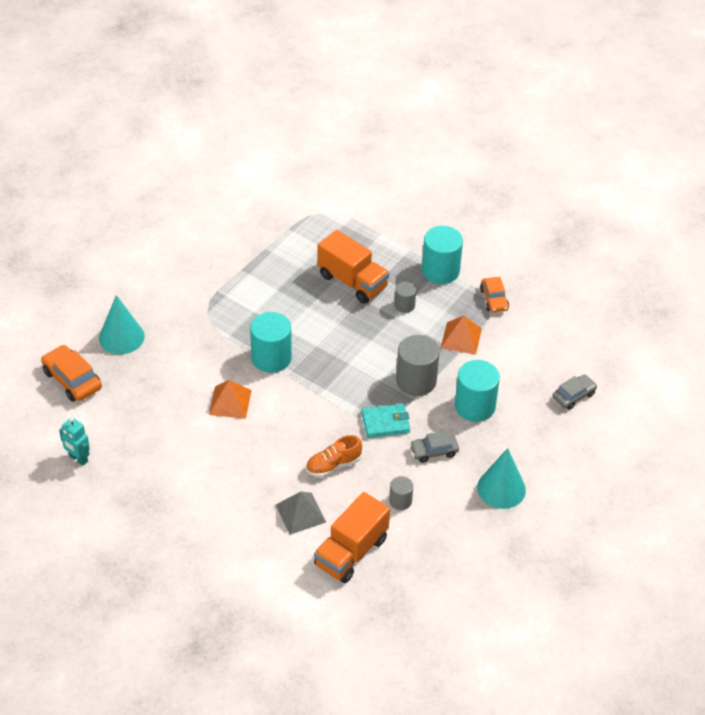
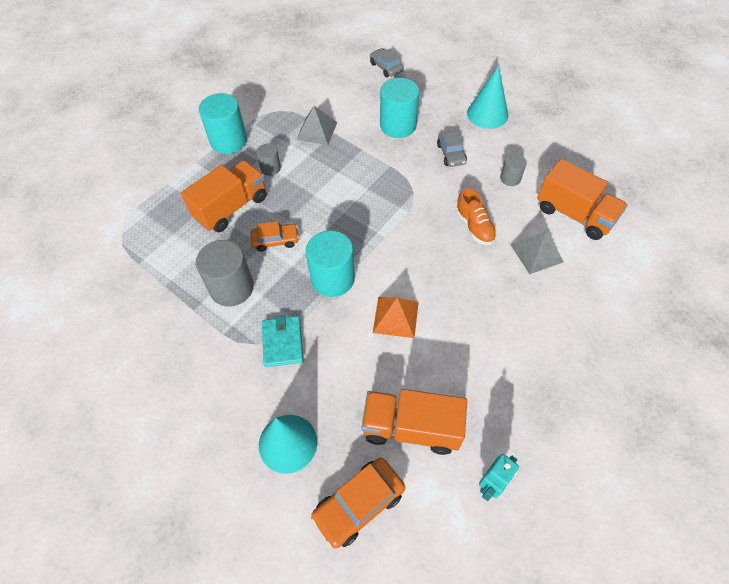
camera: 85 degrees left, 10 degrees up
turquoise wallet [361,404,410,438] -> turquoise wallet moved to [262,315,304,367]
grey cylinder [396,335,439,396] -> grey cylinder moved to [196,240,254,307]
orange pyramid [441,316,482,355] -> grey pyramid [296,106,337,145]
orange car [480,277,509,312] -> orange car moved to [251,221,299,252]
none -> orange truck [362,389,467,455]

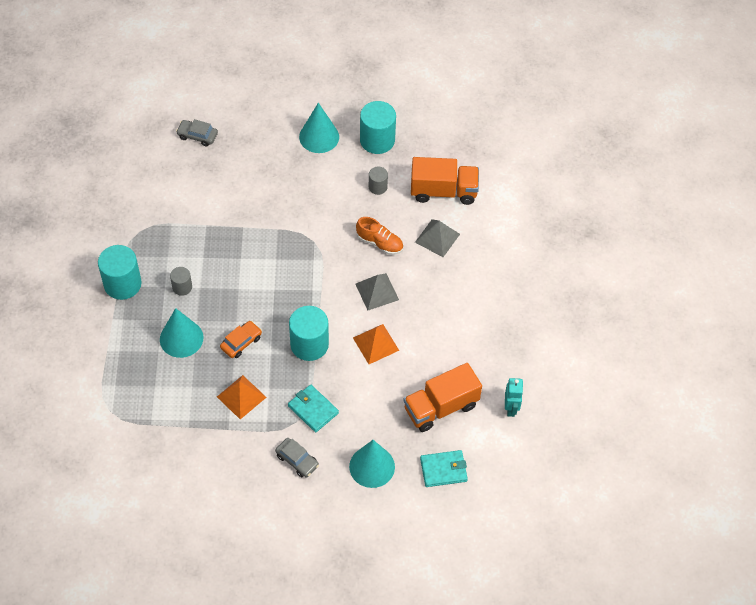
camera: 40 degrees left, 0 degrees up
orange truck [181,160,267,232] -> turquoise cone [160,308,203,358]
grey cylinder [196,240,254,307] -> orange pyramid [217,375,266,419]
grey pyramid [296,106,337,145] -> grey pyramid moved to [356,273,399,310]
orange car [311,458,405,549] -> turquoise wallet [420,450,468,487]
turquoise cylinder [380,78,419,138] -> turquoise cylinder moved to [360,101,396,154]
grey car [437,131,467,167] -> grey car moved to [275,438,319,477]

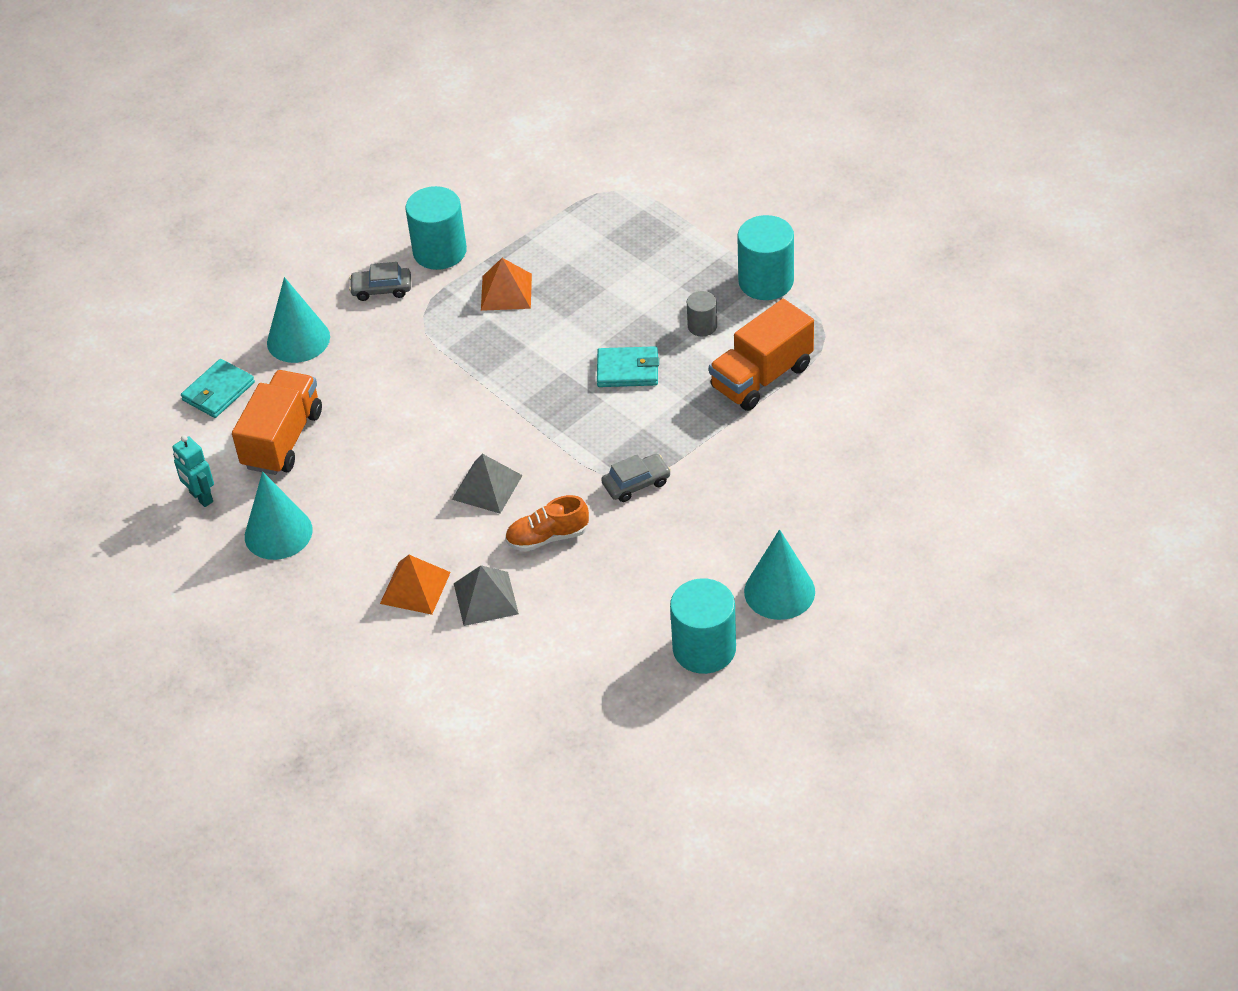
camera: 140 degrees right, 10 degrees down
turquoise cone [160,308,203,358] -> turquoise cone moved to [245,472,313,560]
grey car [176,119,218,146] -> grey car moved to [601,454,671,502]
orange car [220,321,262,358] -> none
turquoise wallet [288,384,339,432] -> turquoise wallet moved to [597,346,659,387]
turquoise cylinder [289,306,329,361] -> turquoise cylinder moved to [405,186,467,270]
orange pyramid [353,324,399,364] -> orange pyramid moved to [380,555,451,615]
grey cylinder [369,167,388,195] -> none
orange truck [411,157,479,205] -> orange truck moved to [709,299,814,411]

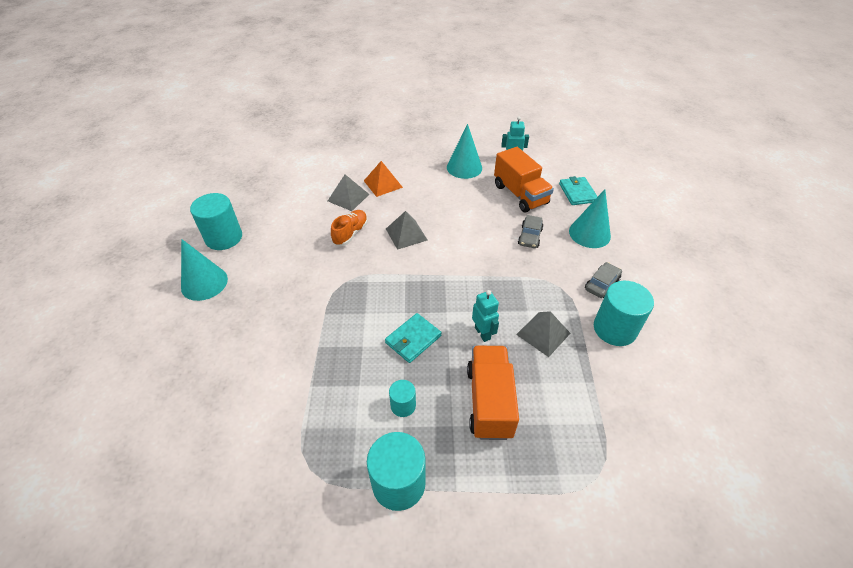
camera: 130 degrees right, 0 degrees up
orange pyramid [481,258,532,311] -> grey pyramid [516,311,571,357]
grey car [601,454,671,502] -> grey car moved to [518,215,543,248]
grey cylinder [687,291,717,336] -> turquoise cylinder [389,380,416,417]
orange truck [709,299,814,411] -> orange truck moved to [467,346,519,440]
none -> turquoise robot [472,290,499,342]

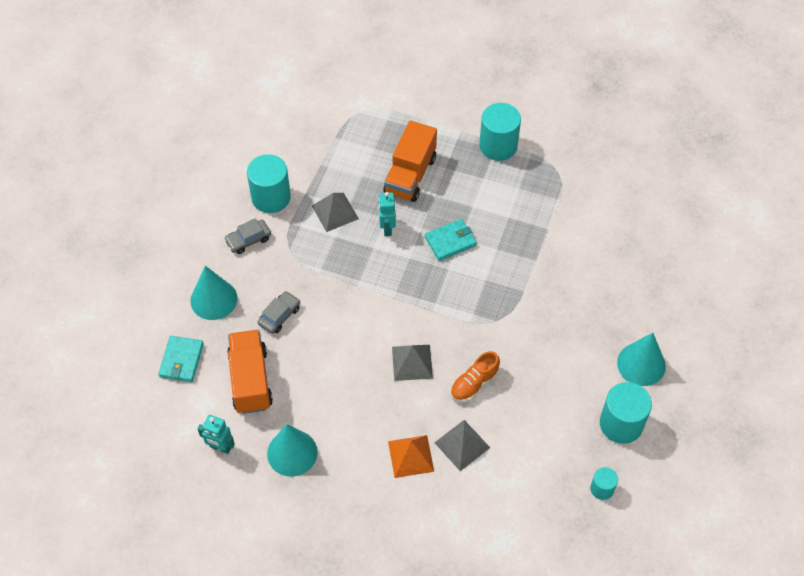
camera: 160 degrees left, 10 degrees up
turquoise cylinder [389,380,416,417] -> turquoise cylinder moved to [590,467,618,500]

